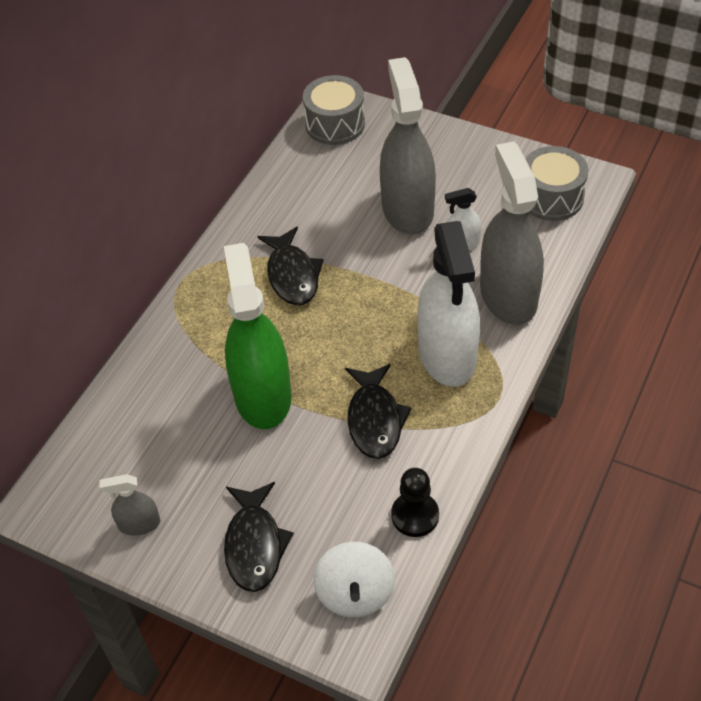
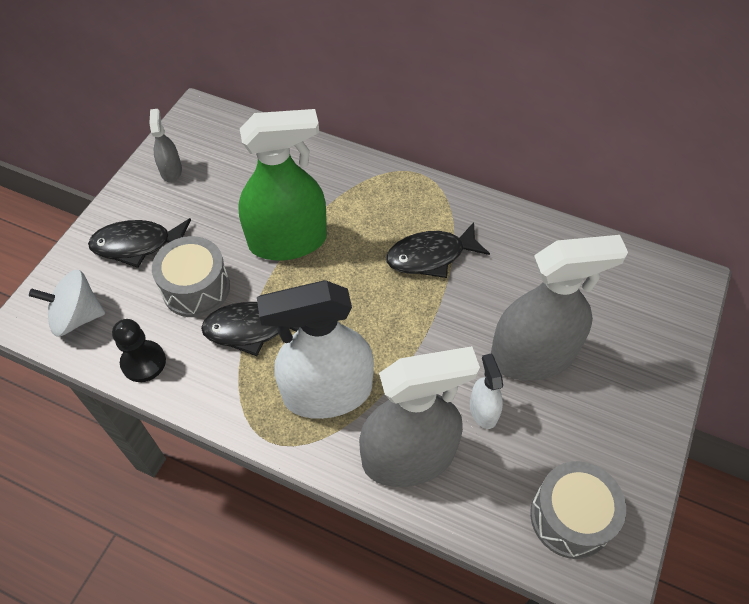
camera: 85 degrees right, 5 degrees up
grey drum [303,75,365,145] -> grey drum moved to [152,236,230,317]

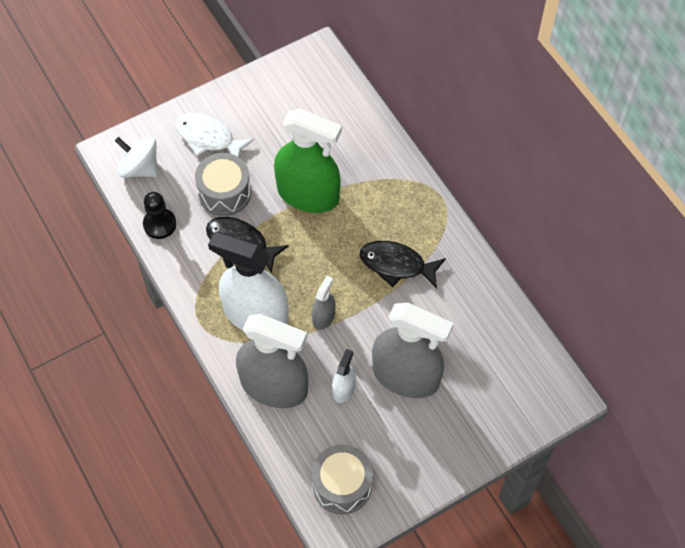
camera: 35 degrees right, 5 degrees up
black fish [88,218,191,268] -> white fish [175,113,254,157]
grey spray bottle [149,109,182,182] -> grey spray bottle moved to [312,276,336,330]

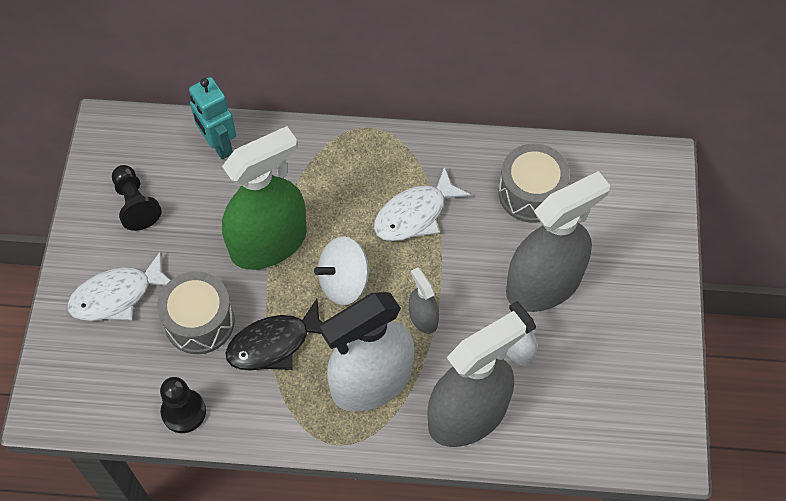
camera: 55 degrees left, 0 degrees up
white spinning top [115,137,158,178] -> white spinning top moved to [314,236,370,305]
grey drum [312,445,373,514] -> grey drum moved to [498,144,570,223]
black fish [360,241,446,289] -> white fish [374,166,471,241]
none -> black pawn [112,165,162,231]
none -> turquoise robot [189,77,236,159]

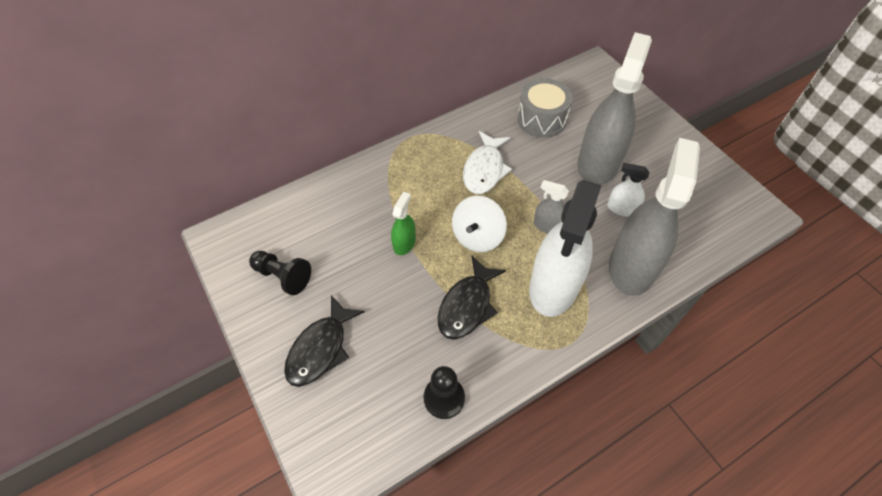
camera: 35 degrees left, 5 degrees down
white fish [67,251,170,321] -> black fish [284,295,365,387]
grey drum [157,271,235,354] -> none
turquoise robot [189,77,236,159] -> none
green spray bottle [222,126,307,270] -> green spray bottle [391,192,416,255], size x0.45

